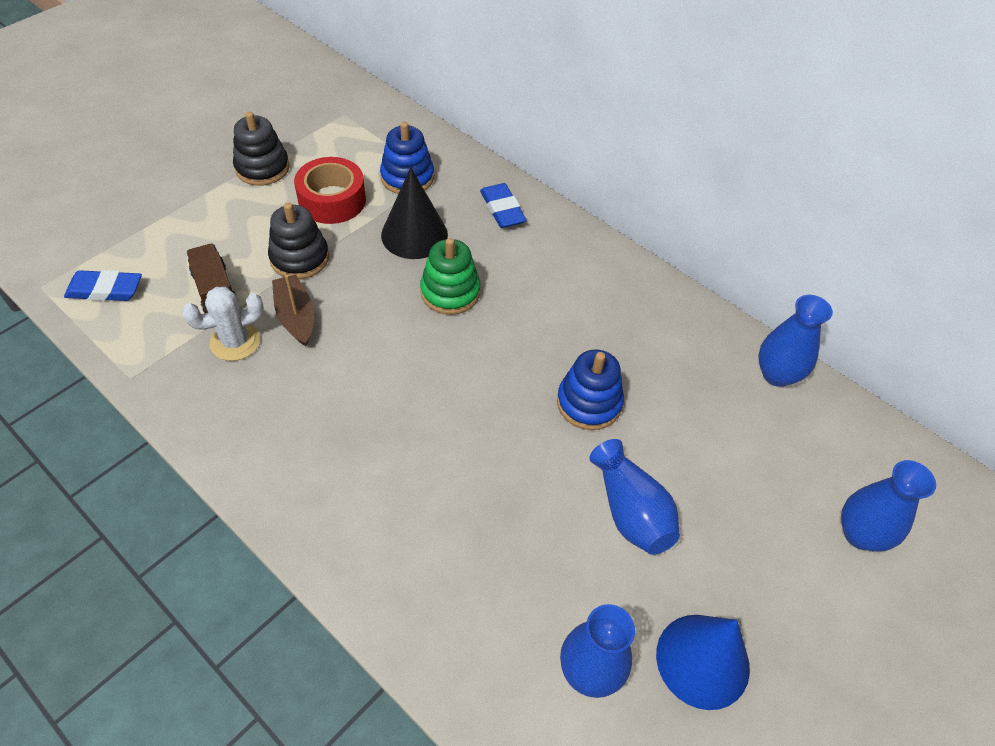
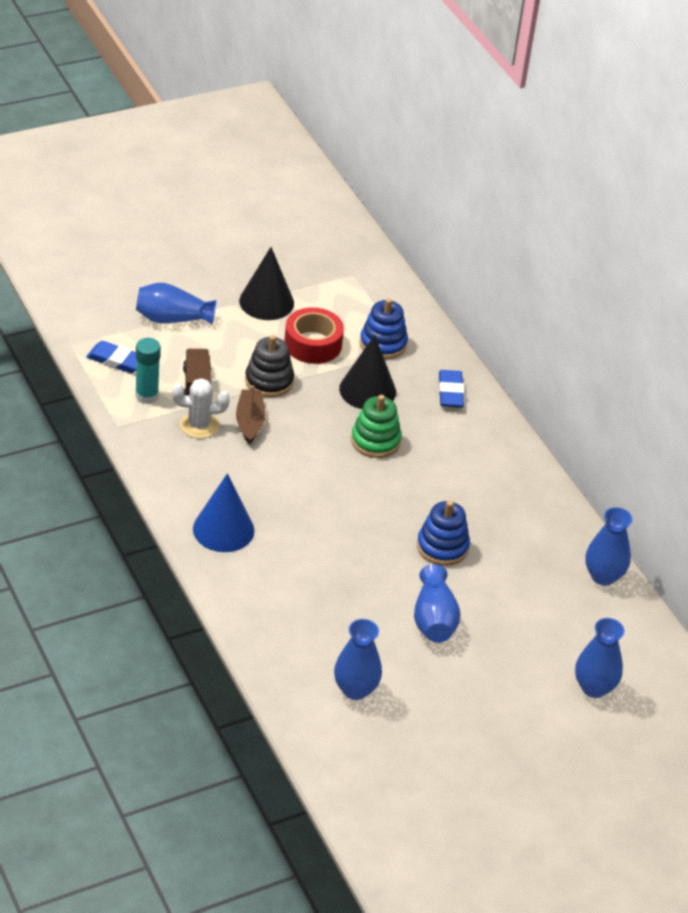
camera: 20 degrees right, 10 degrees down
black stacking toy [233,111,290,186] -> black cone [239,247,294,320]
blue cone [656,615,750,710] -> blue cone moved to [193,473,255,552]
none -> turquoise glue stick [135,338,161,404]
none -> blue vase [136,283,216,324]

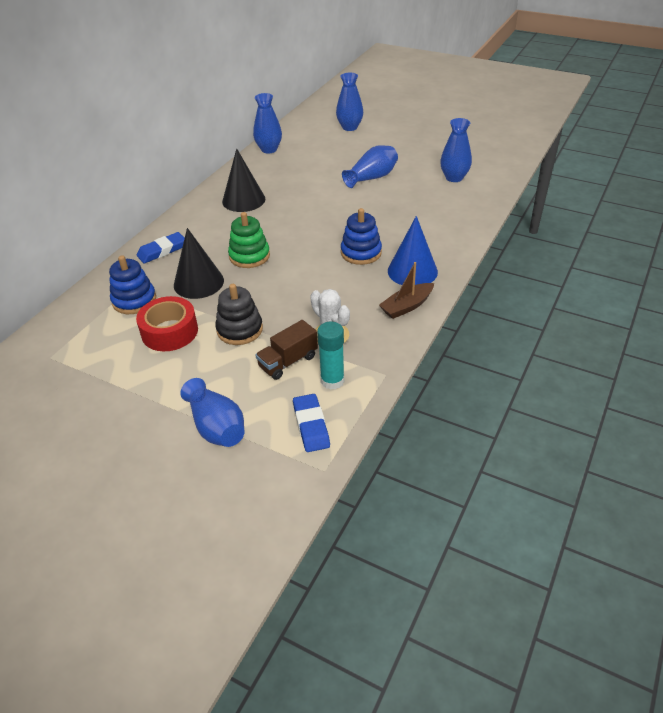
camera: 120 degrees left, 0 degrees up
brown boat [236,385,265,444] -> brown boat moved to [379,262,434,319]
black cone [239,247,294,320] -> black cone moved to [222,148,265,212]
blue stacking toy [417,501,470,566] -> blue stacking toy moved to [341,208,382,265]

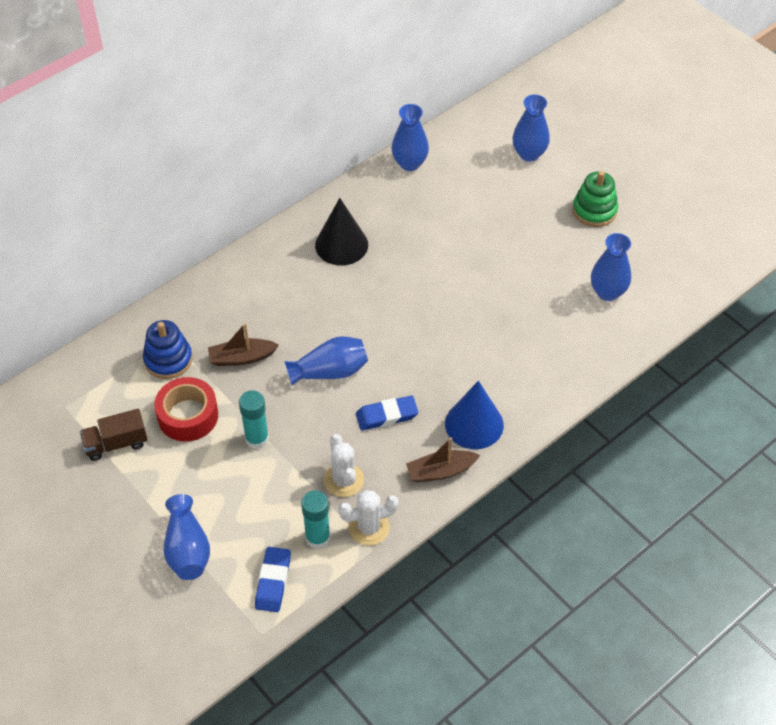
camera: 20 degrees right, 10 degrees up
blue eraser [137,232,185,263] -> blue eraser moved to [356,396,418,430]
black cone [174,228,224,299] -> brown boat [208,323,279,366]
black stacking toy [215,284,263,345] -> turquoise glue stick [239,390,269,449]
green stacking toy [228,212,270,268] -> green stacking toy moved to [573,171,618,227]
brown truck [256,320,318,380] -> brown truck moved to [80,409,148,461]
blue stacking toy [341,208,382,265] -> none
blue vase [342,145,398,188] -> blue vase moved to [285,336,368,386]
none -> white cactus [338,490,399,546]

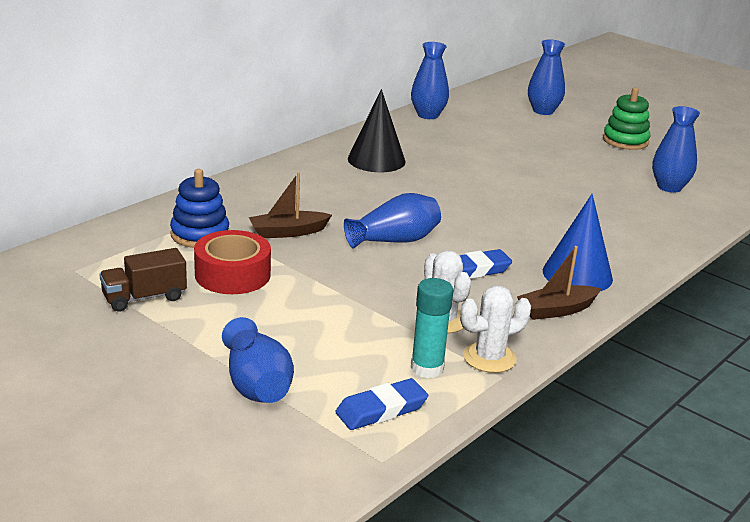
camera: 10 degrees left, 25 degrees down
turquoise glue stick [239,390,269,449] -> none
blue eraser [255,547,291,612] -> blue eraser turned 60 degrees clockwise [335,378,428,430]

